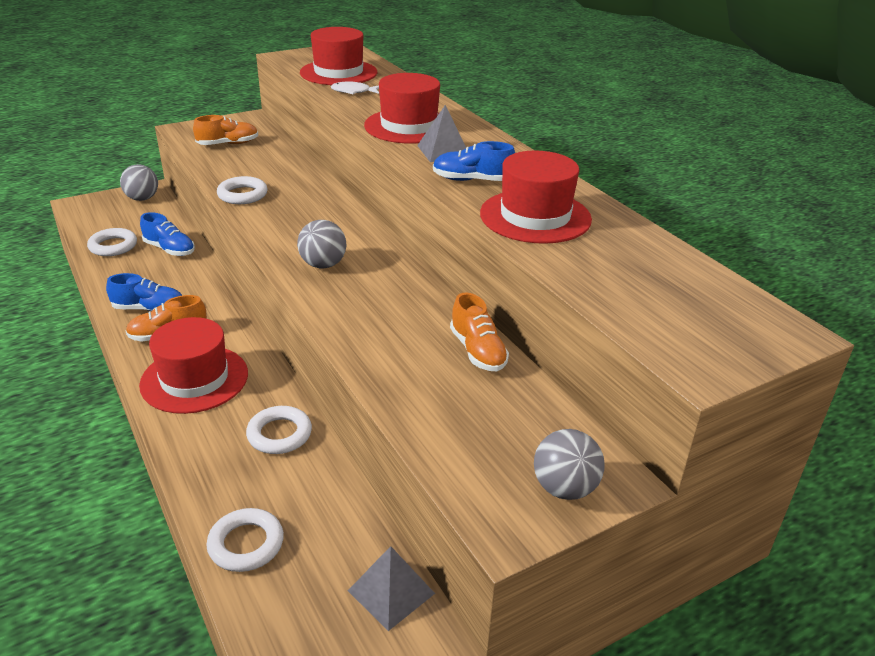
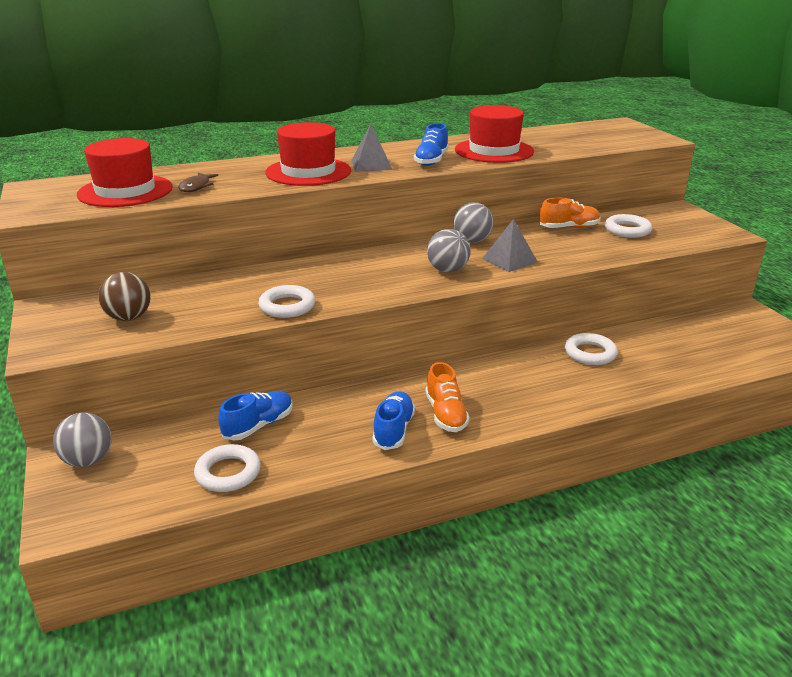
camera: 80 degrees left, 5 degrees down
red hat [139,317,248,414] -> none
orange shoe [193,115,258,145] -> brown ball [98,272,151,321]
white ring [207,508,284,572] -> white ring moved to [605,214,652,238]
white fish [331,81,379,94] -> brown fish [178,173,218,192]
grey pyramid [348,546,435,631] -> grey pyramid moved to [482,219,538,272]
grey ball [534,429,605,500] -> grey ball moved to [453,202,494,243]

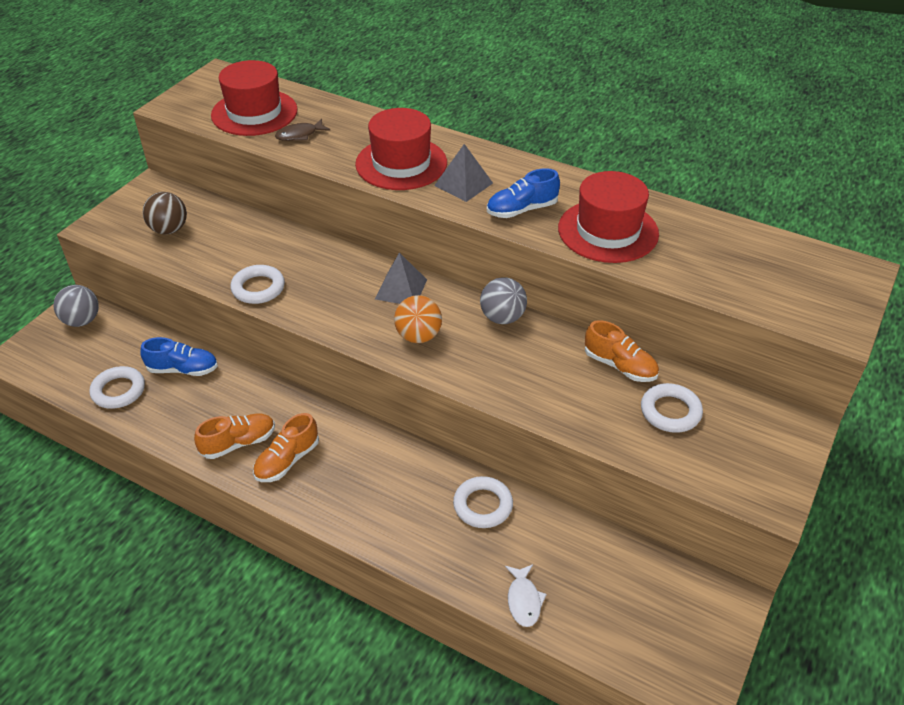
camera: 50 degrees right, 15 degrees up
blue shoe [372,391,415,450] -> orange shoe [194,413,275,459]
grey ball [427,229,471,273] -> orange ball [394,295,442,343]
grey pyramid [482,219,538,272] -> grey pyramid moved to [375,252,427,304]
none -> white fish [505,564,547,627]

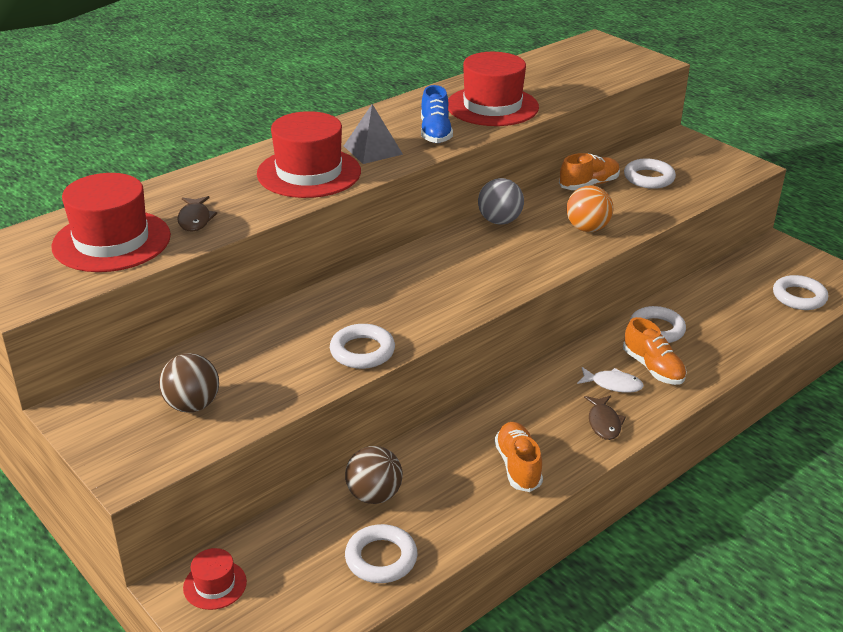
camera: 70 degrees left, 10 degrees down
grey ball [54,285,99,327] -> red hat [183,548,247,610]
blue shoe [140,337,218,376] -> brown ball [345,446,403,504]
orange shoe [253,413,319,482] -> orange shoe moved to [623,317,687,385]
grey pyramid [375,252,427,304] -> none
orange ball [394,295,442,343] -> orange ball moved to [566,185,613,232]
white fish [505,564,547,627] -> white fish moved to [577,367,644,393]
none -> brown fish [584,395,626,440]
none -> white ring [773,275,828,310]

